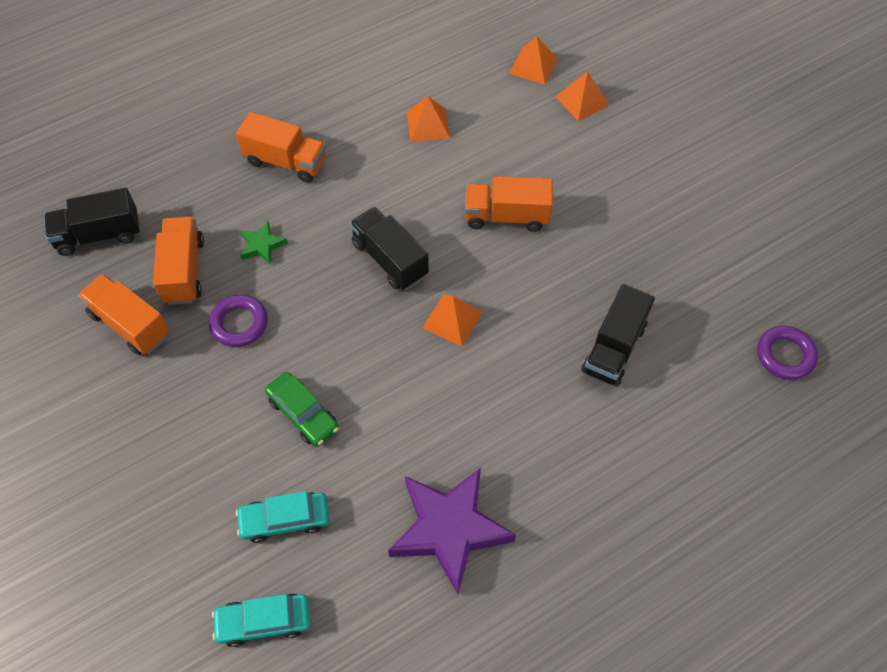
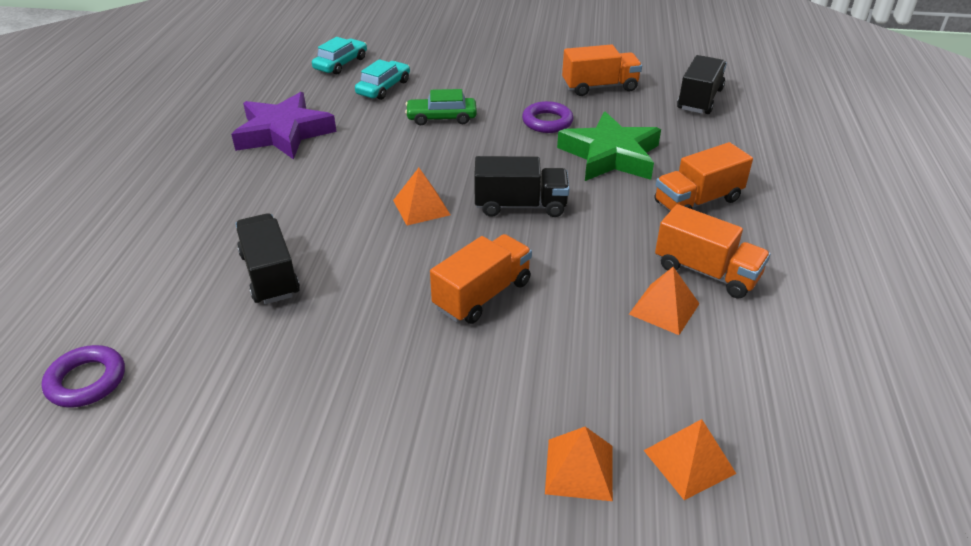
camera: 130 degrees right, 20 degrees down
orange truck [153,217,204,305] -> orange truck moved to [655,204,770,299]
green star [240,221,288,265] -> green star [557,111,661,181], size x2.20

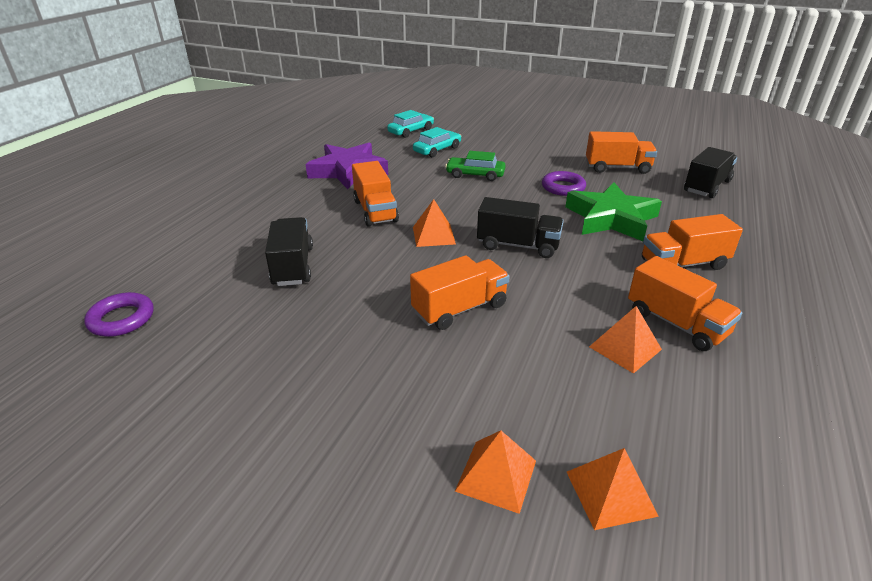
camera: 15 degrees right, 5 degrees down
none -> orange truck [352,161,399,227]

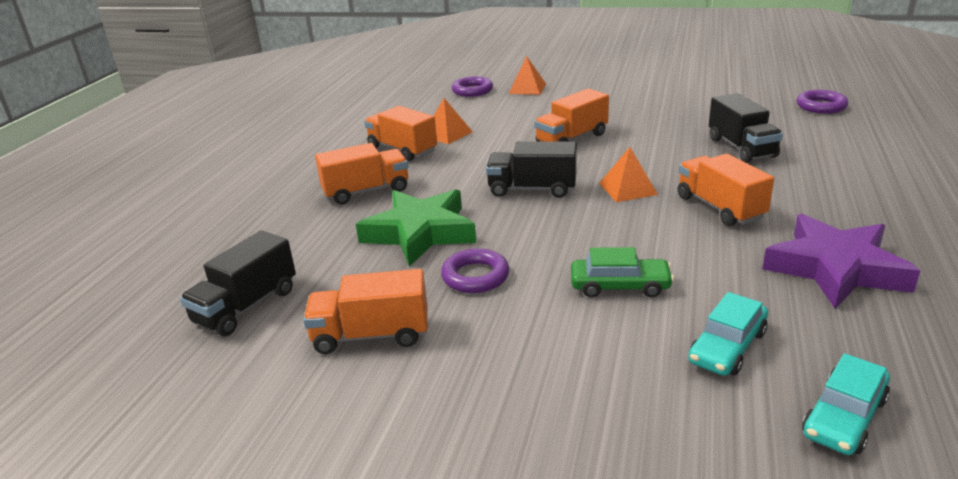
camera: 175 degrees right, 5 degrees down
orange pyramid [567,448,659,530] -> purple ring [452,76,493,97]

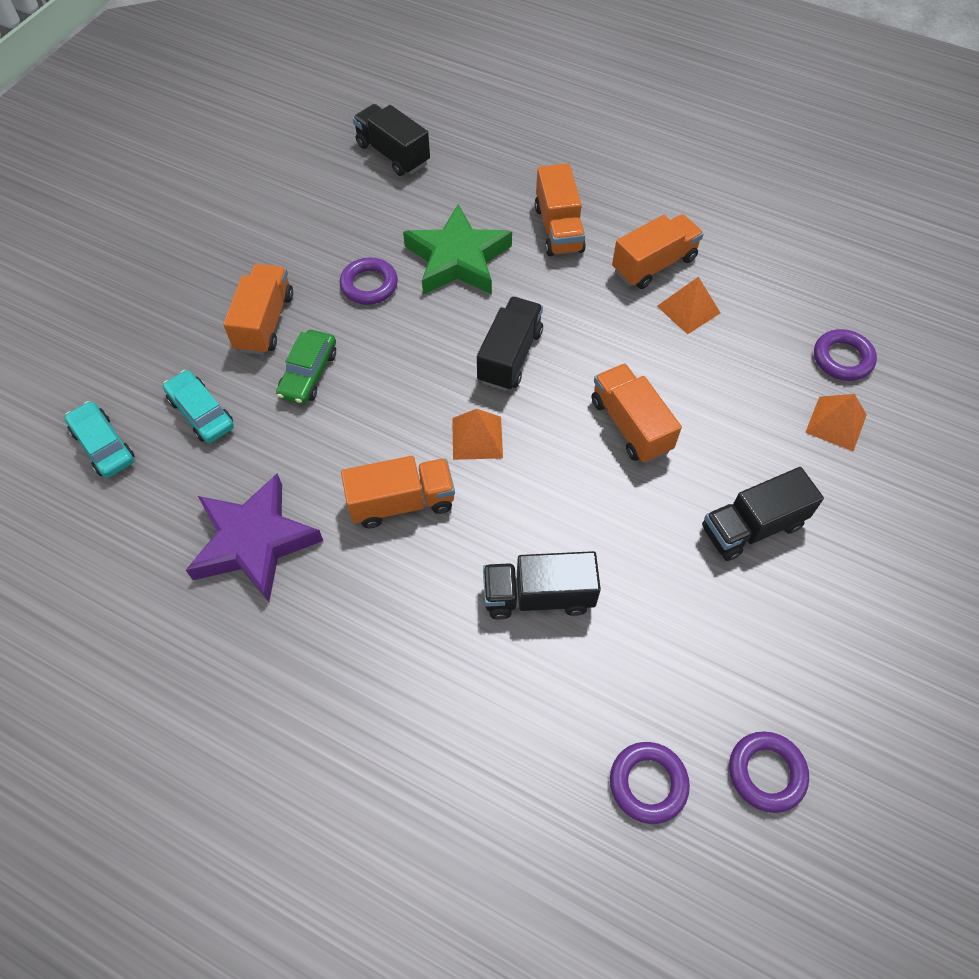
camera: 100 degrees right, 30 degrees up
orange truck [303,269,427,354] -> orange truck moved to [223,264,293,355]
none -> black truck [702,467,824,561]
none -> purple ring [729,731,809,813]

